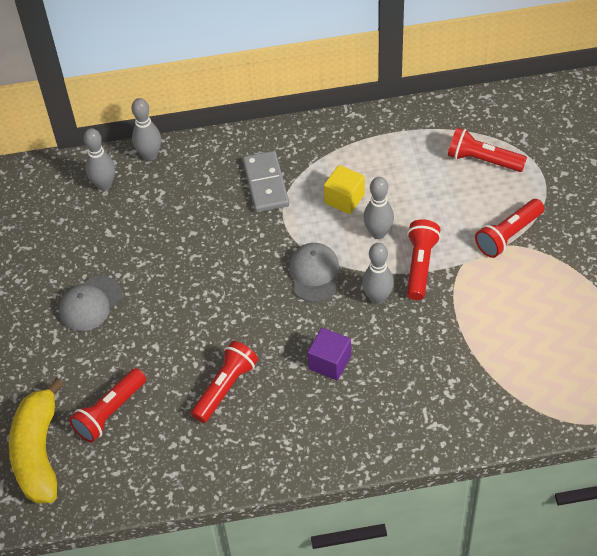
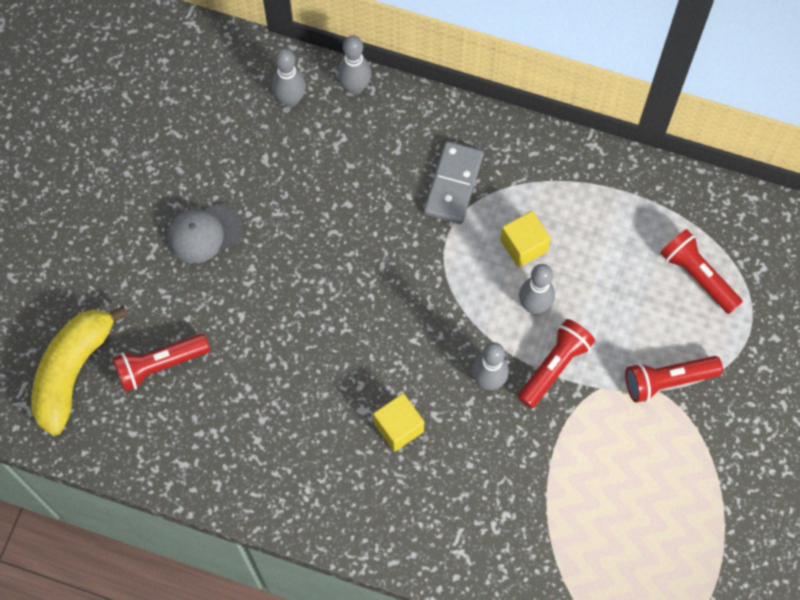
camera: 25 degrees right, 15 degrees up
red flashlight [191,341,258,423] -> none
grey cap [289,243,339,302] -> none
purple cube [307,328,351,380] -> yellow cube [373,393,424,452]

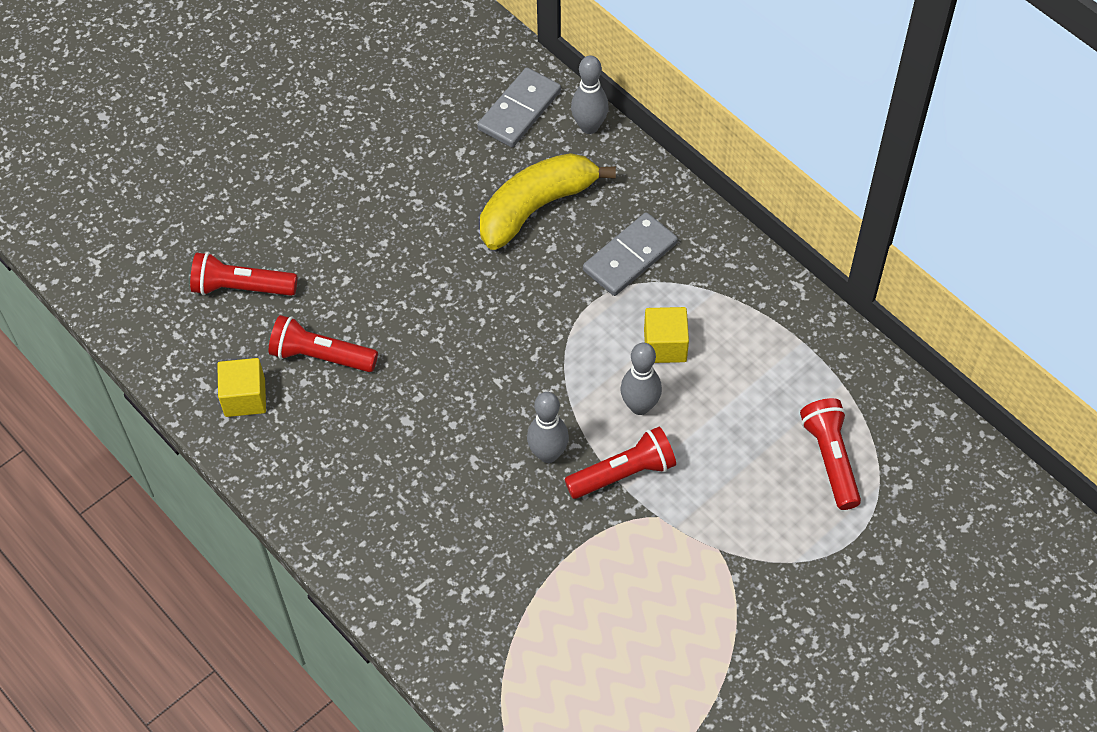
camera: 30 degrees right, 10 degrees down
yellow banana [31,305,129,436] -> yellow banana moved to [480,153,616,250]
grey cap [167,203,243,263] -> none
grey bowling pin [272,48,306,107] -> grey domino [477,68,561,147]
yellow cube [373,393,424,452] -> yellow cube moved to [217,358,266,417]
red flashlight [625,356,723,403] -> red flashlight moved to [269,315,378,372]

